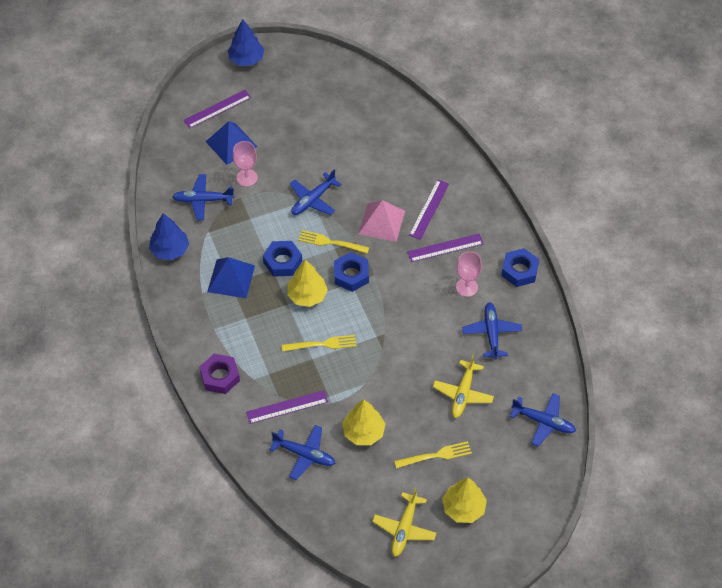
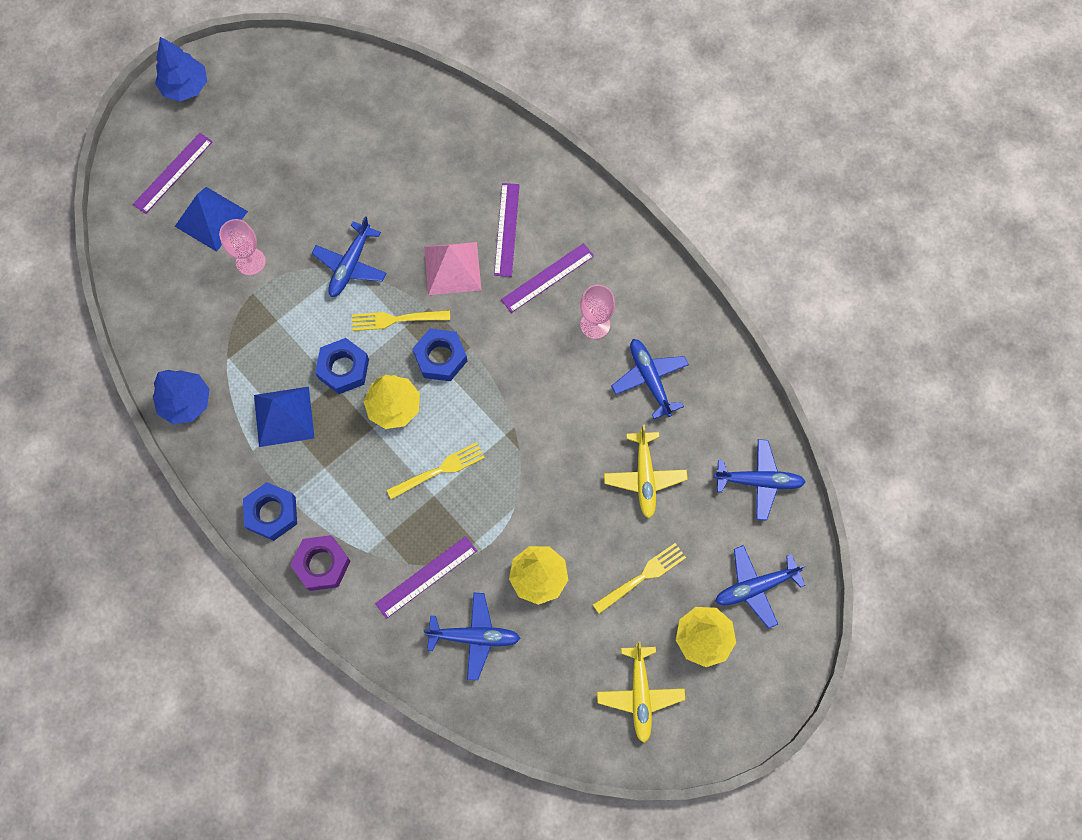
camera: 20 degrees left, 15 degrees up
blue plane [172,174,235,220] -> blue plane moved to [715,545,806,628]
blue nut [501,248,539,287] -> blue nut moved to [243,482,297,541]

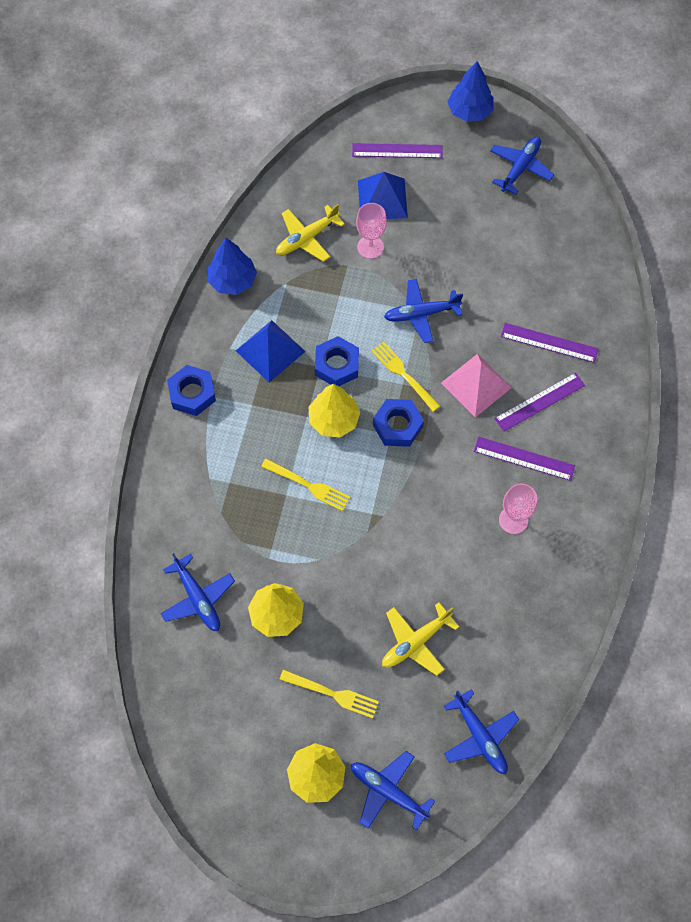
camera: 55 degrees right, 5 degrees down
purple nut [290,535,350,591] -> none
purple ruler [375,536,477,619] -> purple ruler moved to [501,323,598,363]
yellow plane [597,642,685,743] -> yellow plane moved to [276,204,345,262]
blue plane [611,339,689,419] -> blue plane moved to [490,137,554,195]

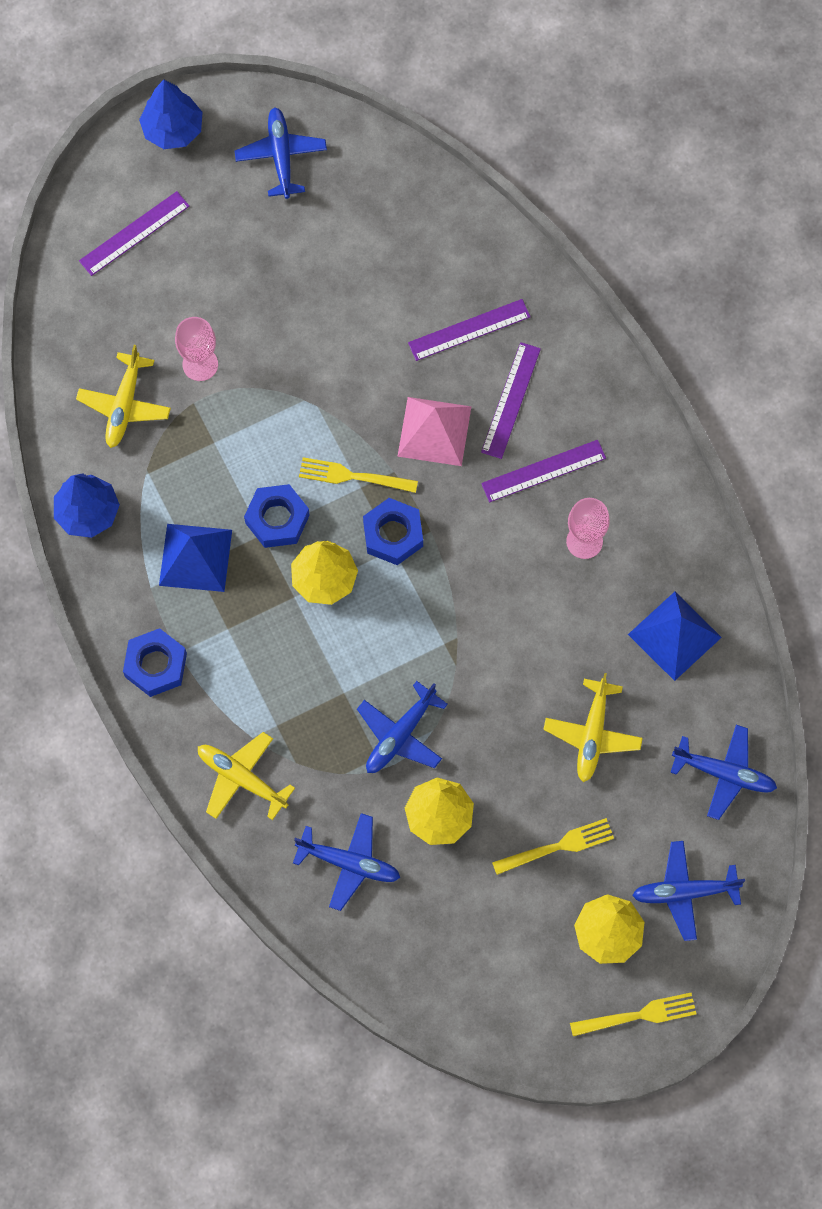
camera: 40 degrees left, 5 degrees up
yellow fork [261,459,350,511] -> yellow fork moved to [570,993,697,1036]
blue pyramid [358,172,408,219] -> blue pyramid moved to [628,592,722,681]
blue plane [384,279,463,343] -> blue plane moved to [357,681,448,773]
none -> yellow plane [198,732,295,820]

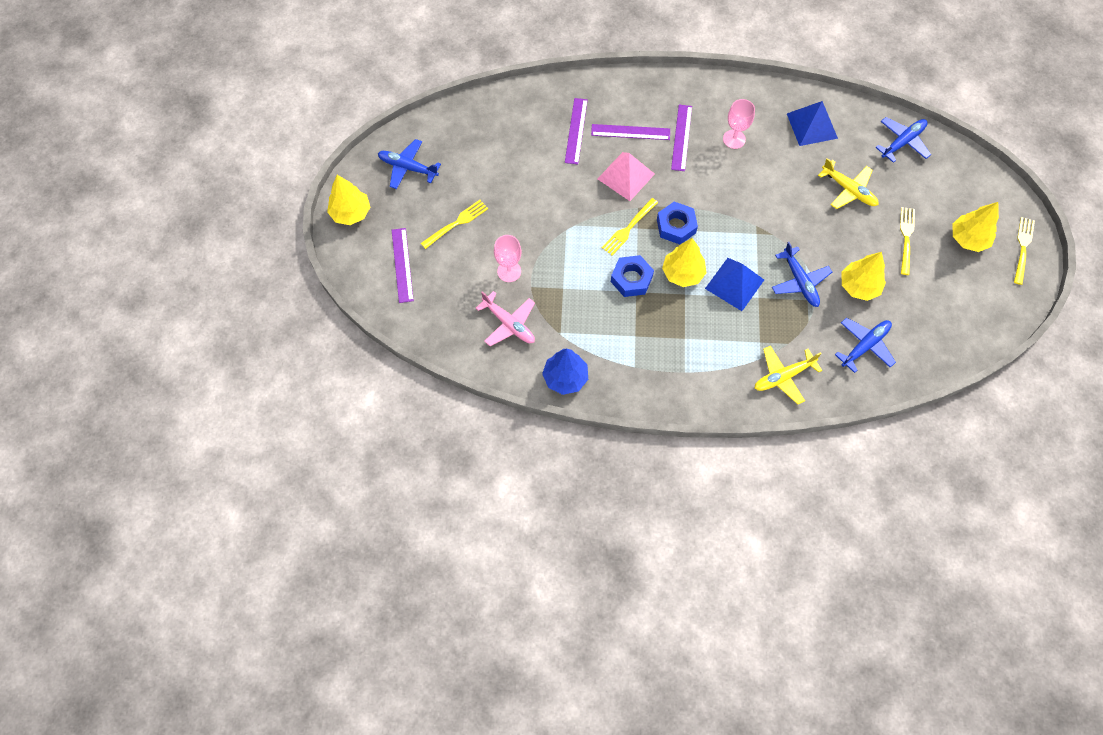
camera: 60 degrees left, 5 degrees down
yellow plane [76,345,171,448] -> pink plane [476,291,535,346]
blue nut [123,628,187,697] -> none
blue tree [139,80,203,149] -> yellow tree [327,175,370,225]
blue pyramid [159,524,232,592] -> blue pyramid moved to [705,258,764,311]
purple ruler [481,342,541,459] -> purple ruler turned 45 degrees counterclockwise [591,124,670,140]
blue plane [632,841,745,941] -> none
none -> yellow fork [421,200,488,249]

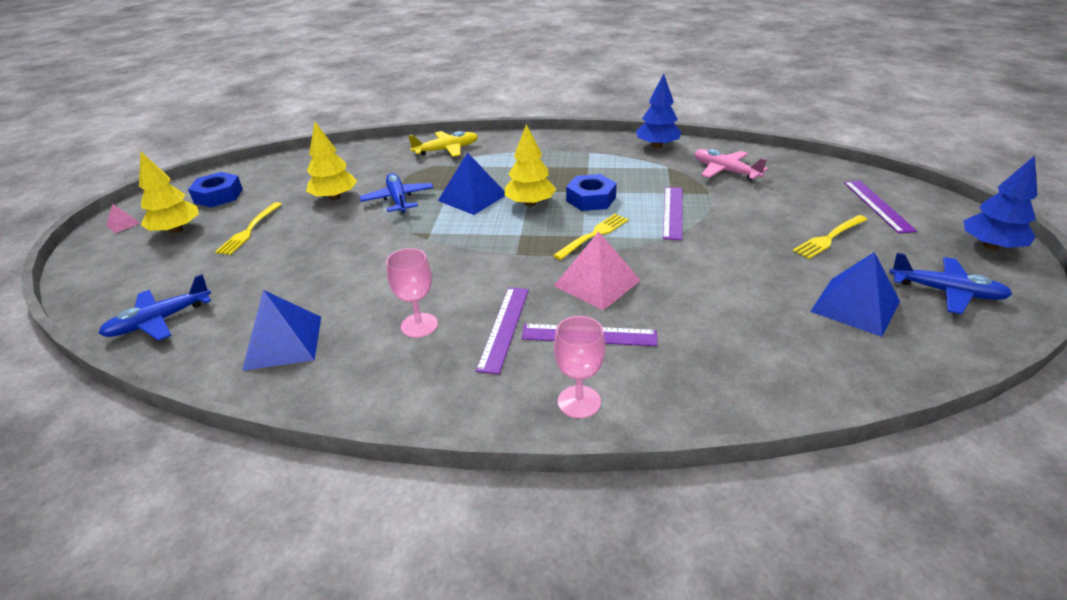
camera: 175 degrees left, 30 degrees down
yellow tree [327,175,370,225] -> blue tree [964,156,1038,250]
pink goblet [494,235,521,282] -> pink goblet moved to [554,316,605,418]
purple ruler [565,98,588,164] -> purple ruler moved to [663,187,682,240]
blue nut [657,202,698,244] -> blue nut moved to [188,172,243,208]
yellow plane [818,158,878,209] -> none
blue plane [835,318,896,373] -> none
yellow fork [1014,217,1035,285] -> pink pyramid [106,204,140,233]
none -> blue pyramid [810,252,900,337]

